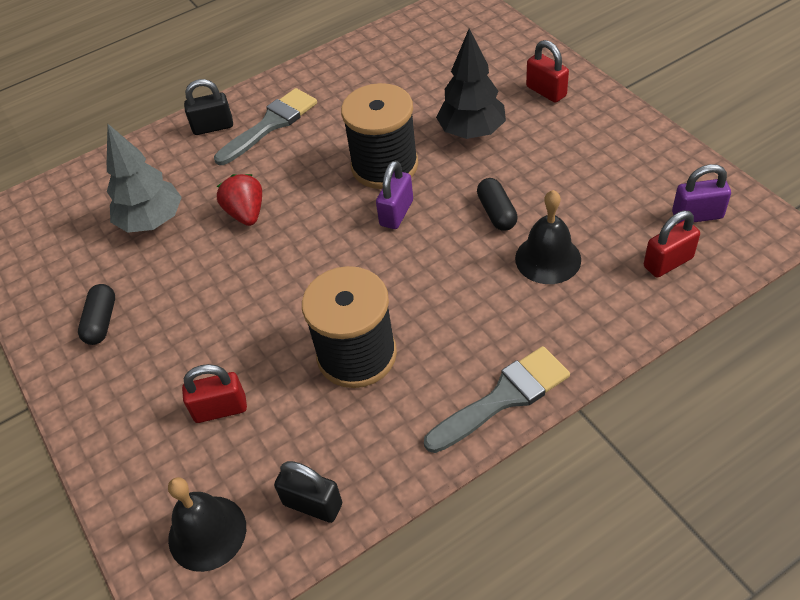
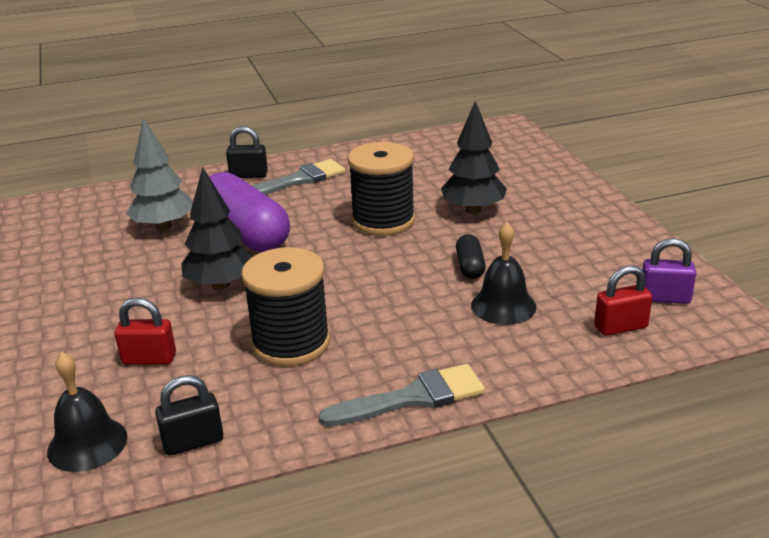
camera: 10 degrees right, 20 degrees down
black capsule [78,284,115,345] -> none
red strawberry [217,174,262,226] -> purple capsule [209,172,290,252]
black padlock [274,461,342,523] -> black padlock turned 60 degrees counterclockwise [155,375,223,456]
purple padlock [376,160,413,229] -> none
red padlock [526,40,569,103] -> none
none -> black tree [181,167,253,290]

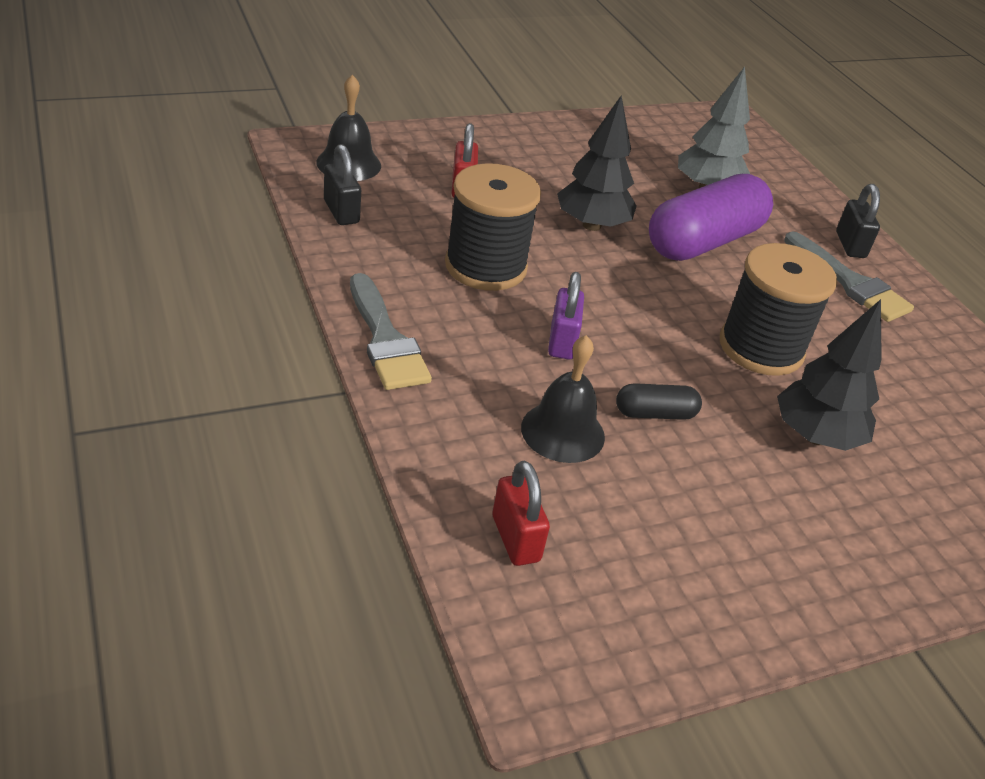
camera: 80 degrees right, 10 degrees up
purple padlock [642,238,696,304] -> purple padlock moved to [548,272,584,359]

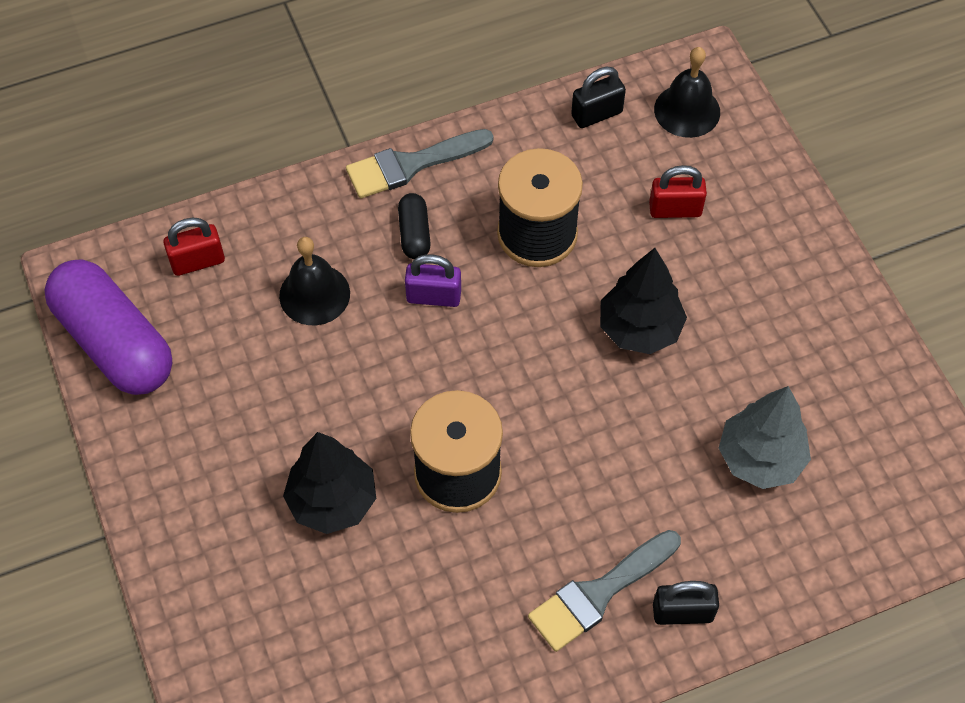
camera: 95 degrees right, 20 degrees up
black capsule [616,383,702,420] -> black capsule moved to [398,193,431,259]
purple capsule [649,174,773,261] -> purple capsule moved to [45,260,172,395]

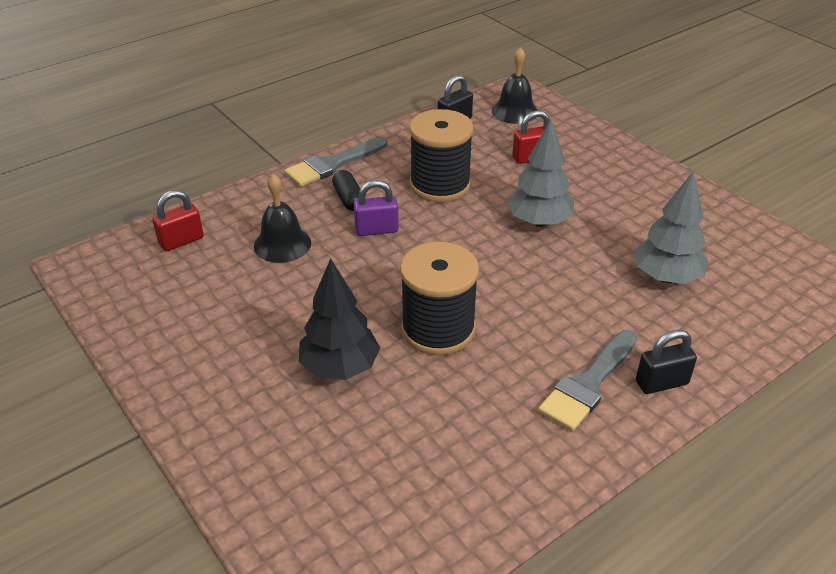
camera: 15 degrees left, 20 degrees down
purple capsule [45,260,172,395] -> none
black tree [600,248,687,354] -> grey tree [507,119,574,227]

